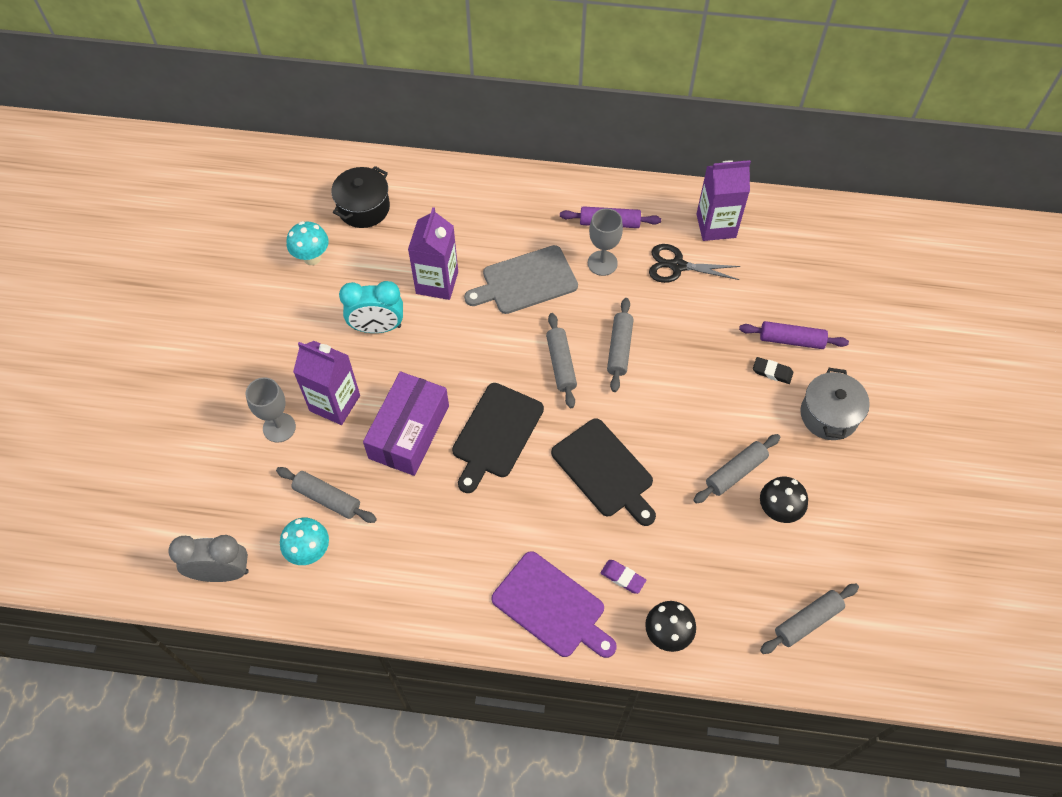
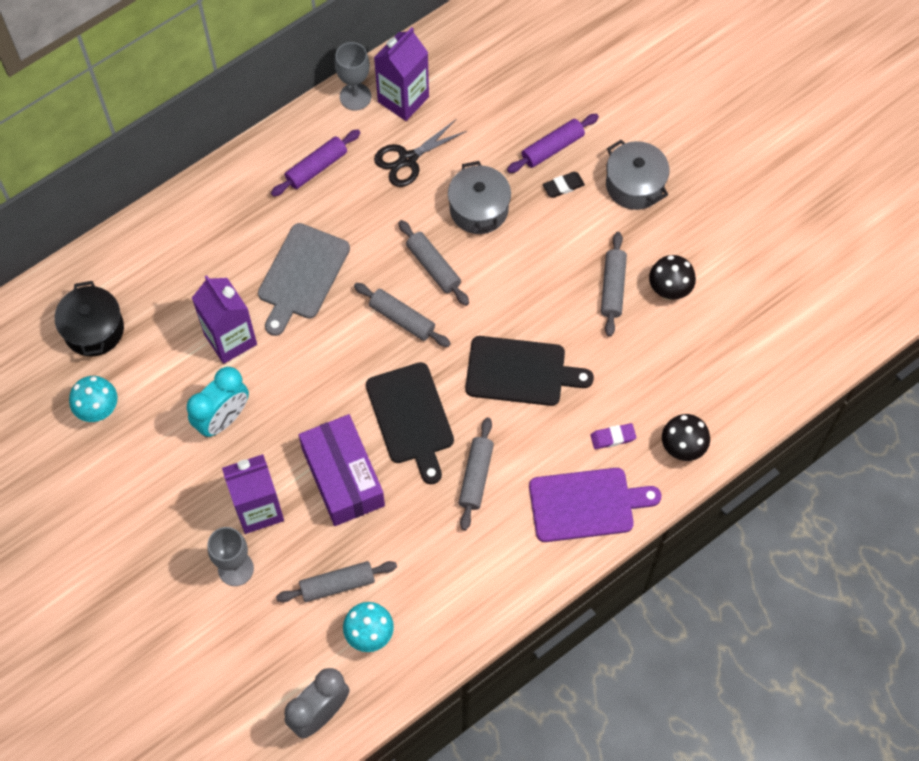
camera: 45 degrees left, 5 degrees up
grey goblet [588,208,623,276] -> grey goblet moved to [335,42,371,111]
grey rolling pin [760,583,859,654] -> grey rolling pin moved to [458,417,494,531]
none -> grey pot [448,161,511,234]

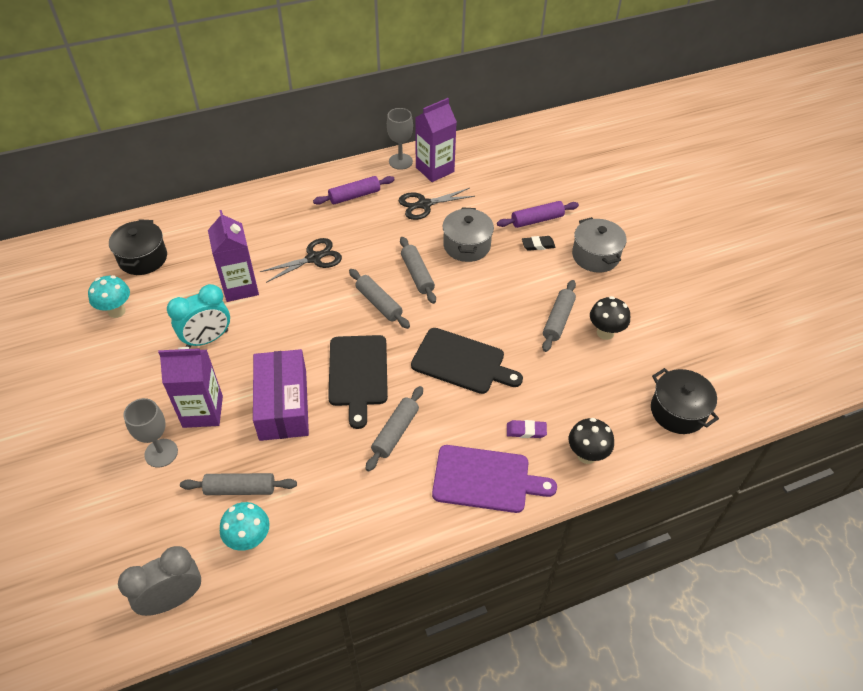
camera: 15 degrees right, 15 degrees down
grey cutting board [258,223,350,336] -> black scissors [260,238,342,283]
none -> black pot [651,368,719,434]

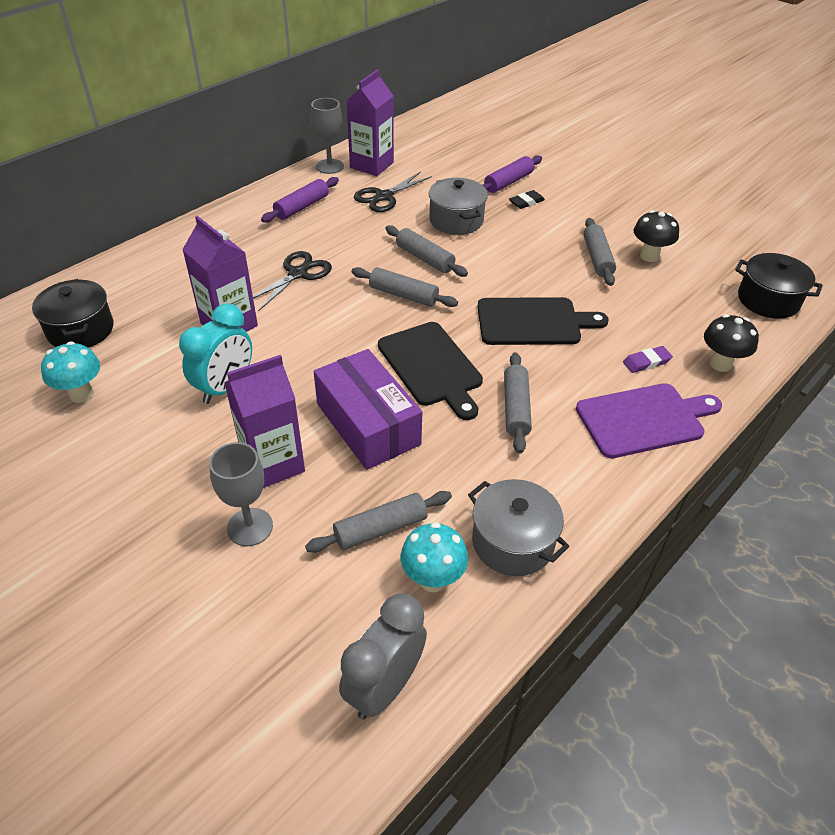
camera: 25 degrees left, 5 degrees down
grey pot [572,217,627,272] -> grey pot moved to [468,479,569,576]

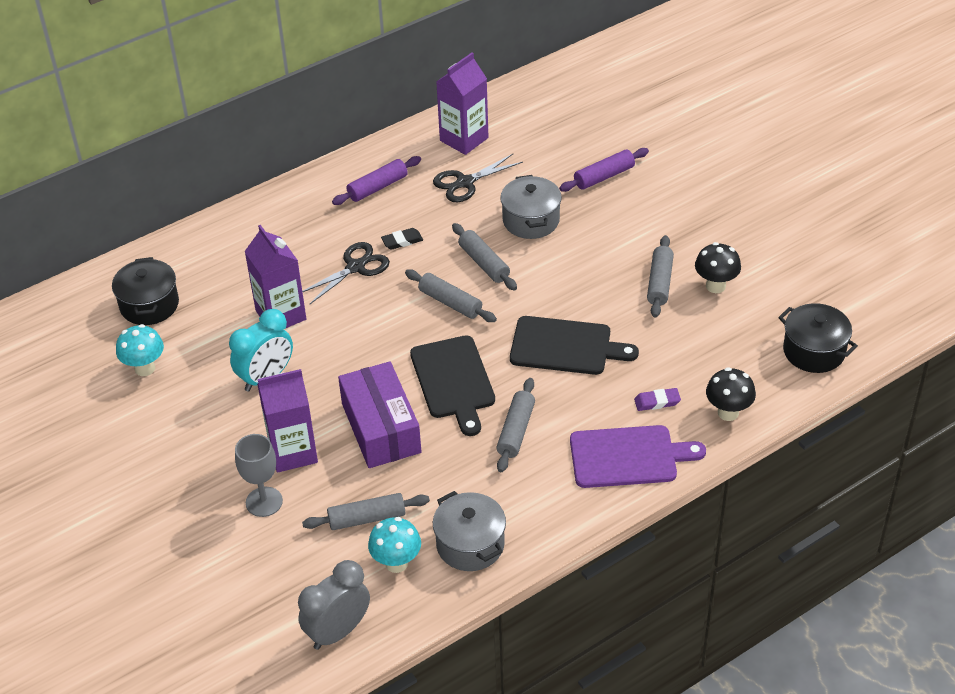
camera: 15 degrees right, 0 degrees up
grey goblet [311,98,344,174] -> none
black eraser [509,190,545,209] -> black eraser moved to [381,228,423,250]

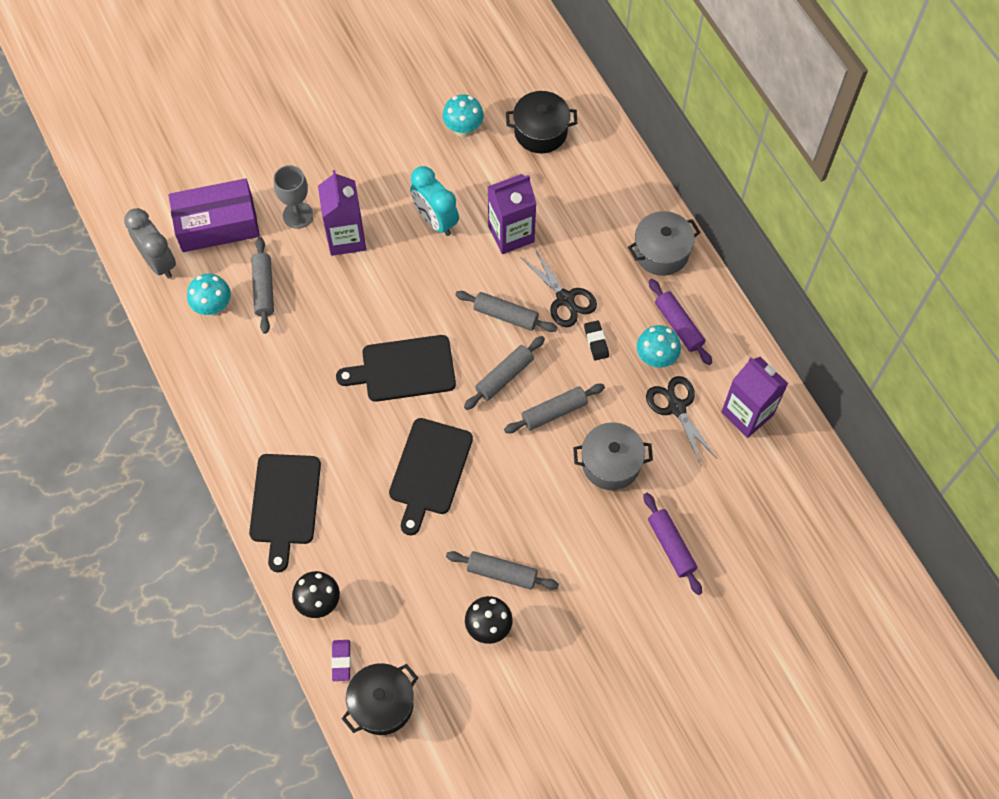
camera: 95 degrees right, 20 degrees up
purple box [338,361,422,468] -> purple box moved to [168,178,260,252]
grey pot [433,491,506,571] -> grey pot moved to [628,211,701,276]
grey rolling pin [496,378,535,472] -> grey rolling pin moved to [455,291,557,332]
purple cutting board [570,425,706,488] -> black cutting board [249,454,321,572]
purple eraser [634,388,681,411] -> purple eraser moved to [331,640,351,681]
none -> turquoise mushroom [637,325,681,368]

